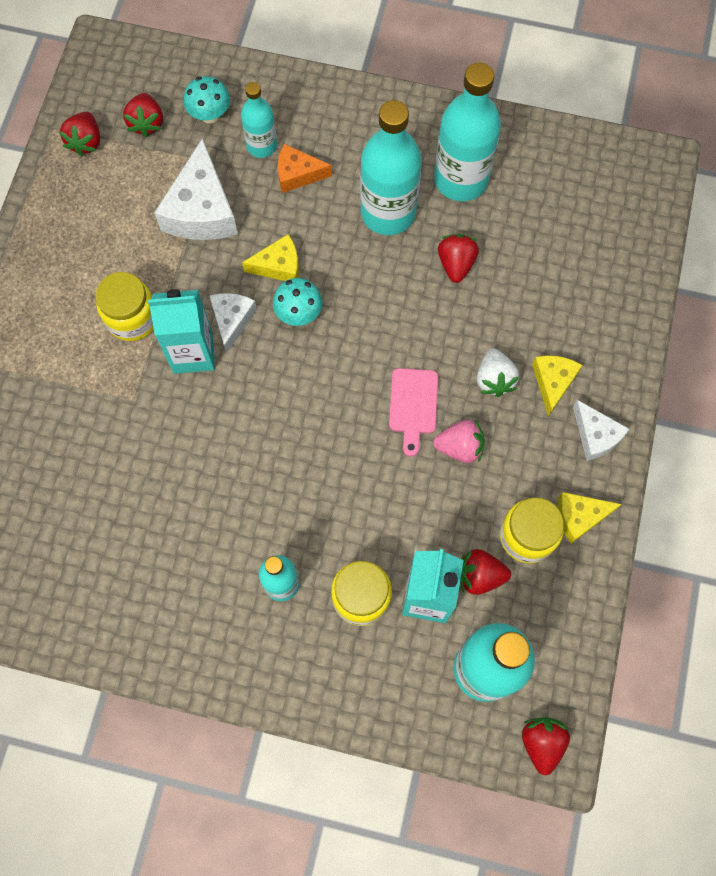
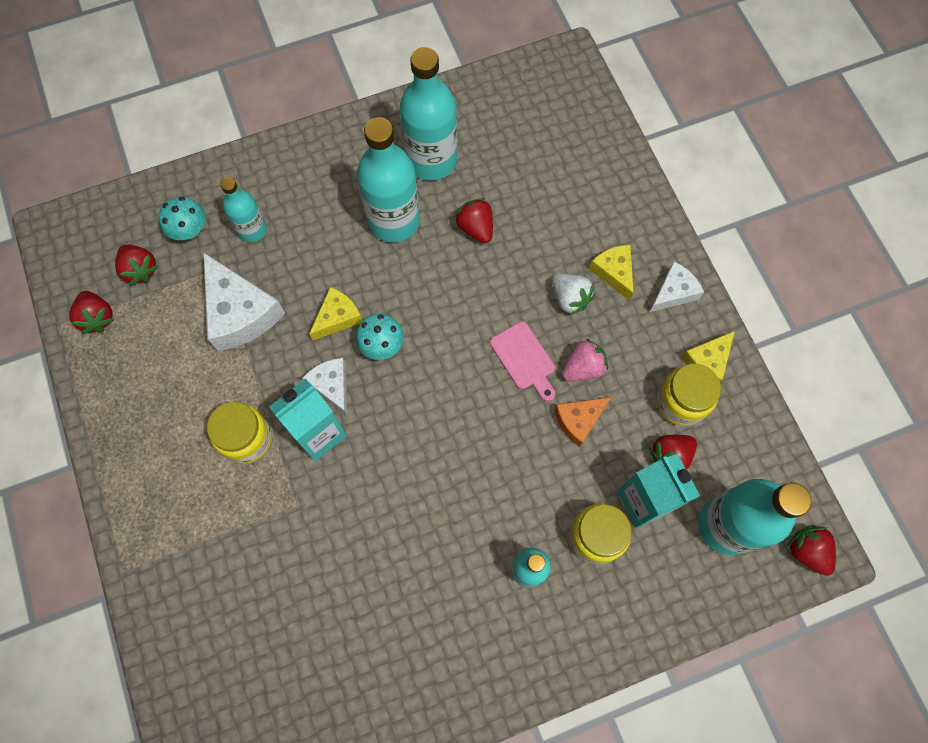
camera: 35 degrees left, 0 degrees up
orange cheese [278,144,332,193] -> orange cheese moved to [554,397,611,447]
white cheese [573,400,629,461] -> white cheese turned 60 degrees counterclockwise [650,261,704,312]

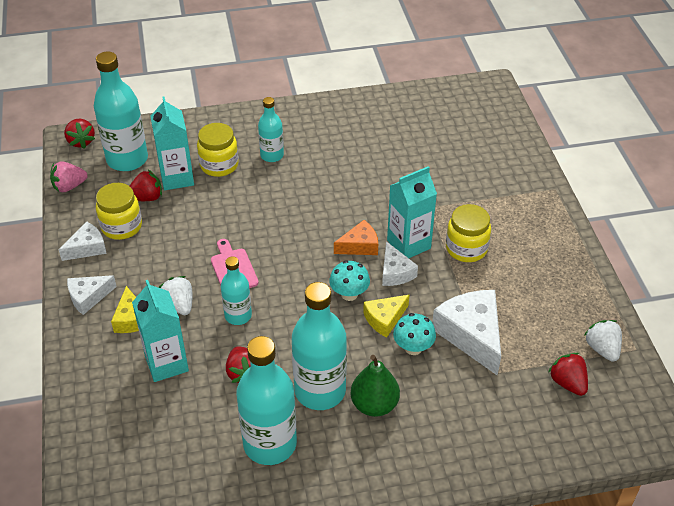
camera: 170 degrees left, 25 degrees down
red strawberry [69,291,114,334] -> white strawberry [585,320,622,362]
turquoise mushroom [158,196,206,240] -> turquoise mushroom moved to [393,313,436,355]
turquoise bottle [220,177,267,242] -> turquoise bottle moved to [221,256,252,325]
orange cheese [554,397,611,447] -> orange cheese moved to [334,220,378,255]
pink strawberry [562,339,608,381] -> pink strawberry moved to [50,161,88,192]
yellow cheese [682,331,735,382] -> white cheese [58,222,107,261]
none -> turquoise carton [132,280,189,382]
none -> green pear [351,355,400,417]

